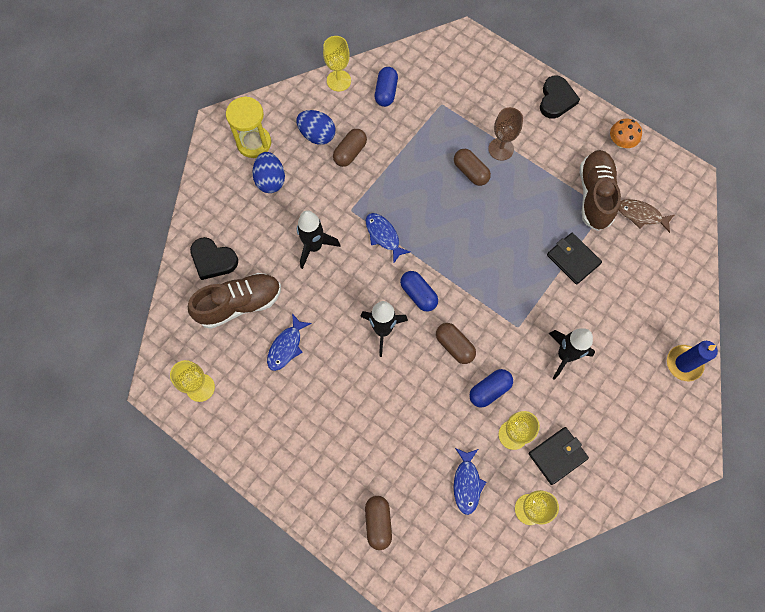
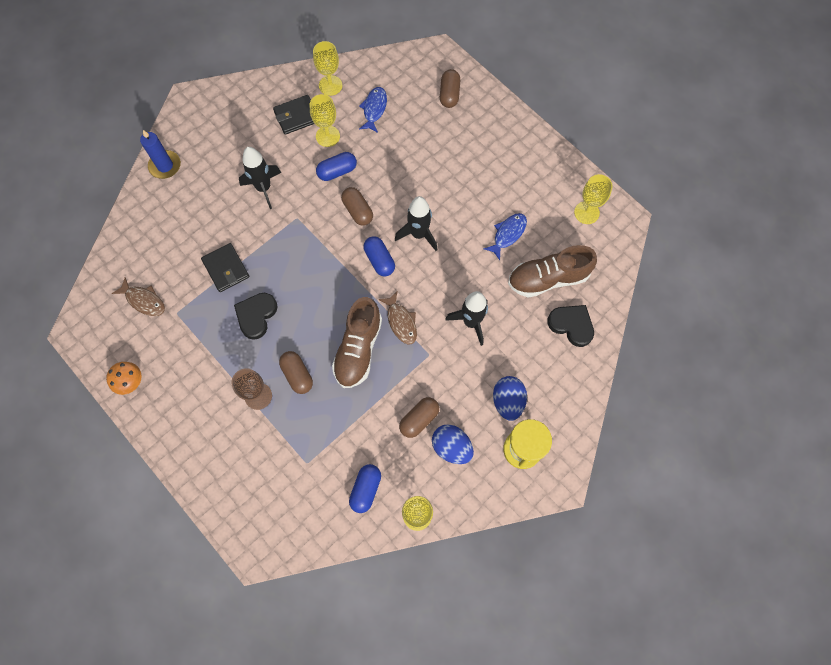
camera: 170 degrees left, 0 degrees up
blue fish [366,213,410,264] -> brown fish [378,291,417,345]
black heart [540,76,580,119] -> black heart moved to [234,293,278,340]
brown shoe [580,150,621,231] -> brown shoe moved to [332,297,382,388]

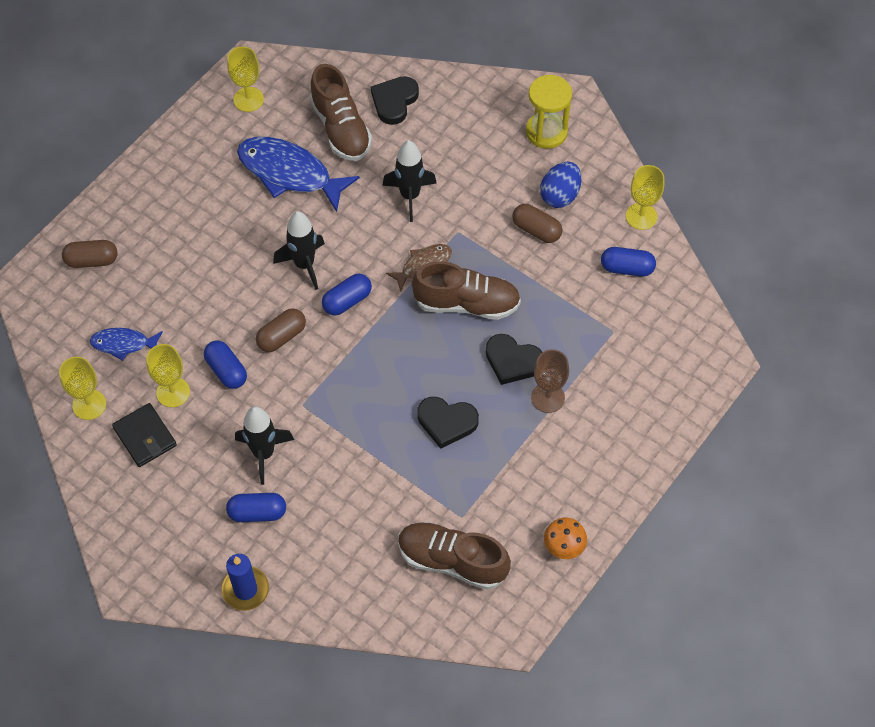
camera: 100 degrees left, 10 degrees down
brown fish [112,277,165,316] -> brown shoe [398,522,511,590]
black wallet [201,243,249,292] -> none
brown capsule [279,351,313,394] -> black heart [486,334,542,385]
blue fish [483,213,527,260] -> blue fish [237,137,360,212], size x1.86
blue egg [493,376,527,421] -> none
none -> blue capsule [226,493,286,522]

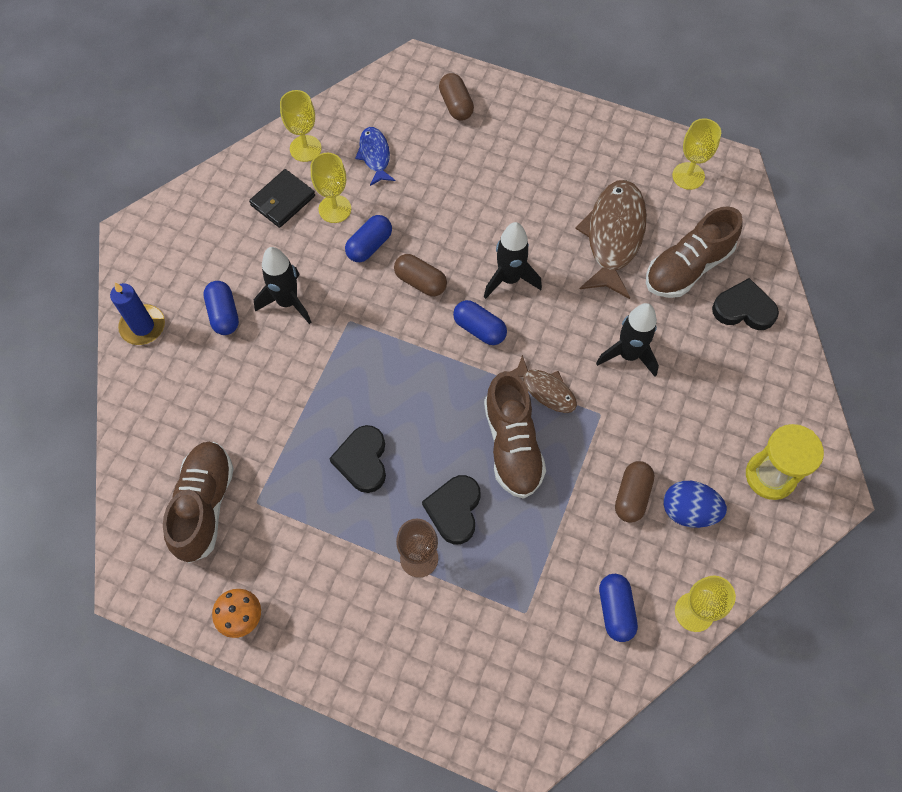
camera: 75 degrees right, 5 degrees up
blue fish [237,137,360,212] -> brown fish [575,180,647,299]

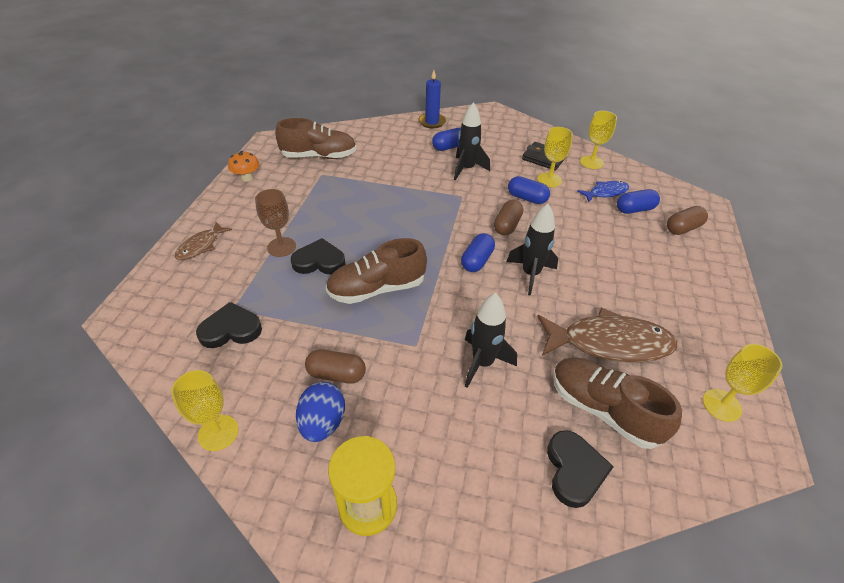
camera: 80 degrees right, 20 degrees down
black heart [329,425,386,493] -> black heart moved to [196,302,262,348]
brown fish [511,355,577,413] -> brown fish moved to [175,222,232,260]
blue capsule [599,574,638,642] -> blue capsule moved to [617,189,660,214]

